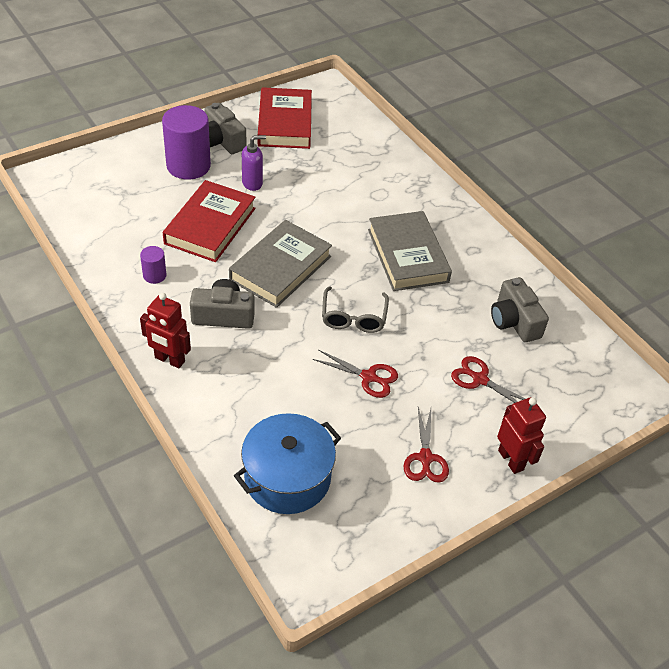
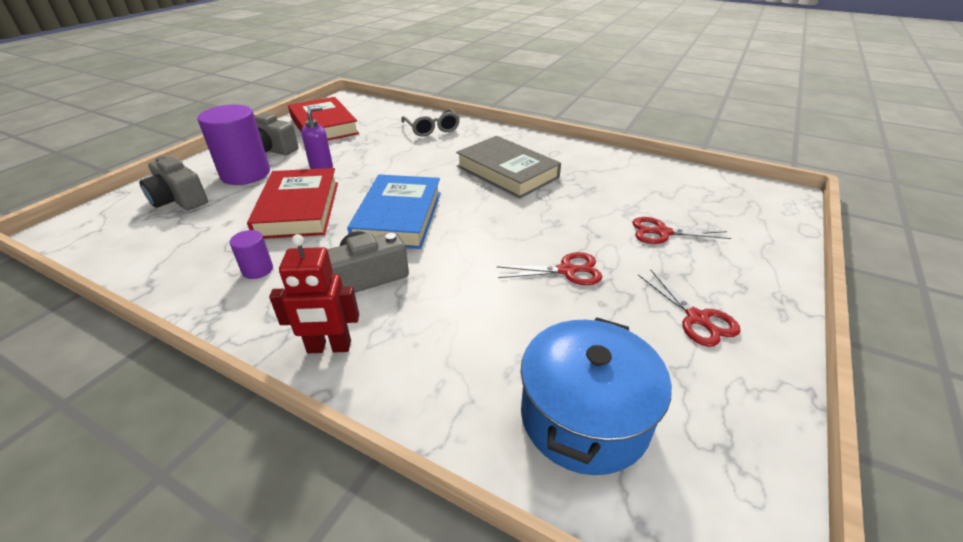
camera: 25 degrees left, 10 degrees down
grey book [229,220,332,308] -> blue book [347,175,441,249]
grey glasses [322,286,389,333] -> grey glasses moved to [402,109,460,137]
grey camera [491,277,549,342] -> grey camera moved to [139,156,208,210]
red robot [497,397,546,474] -> none

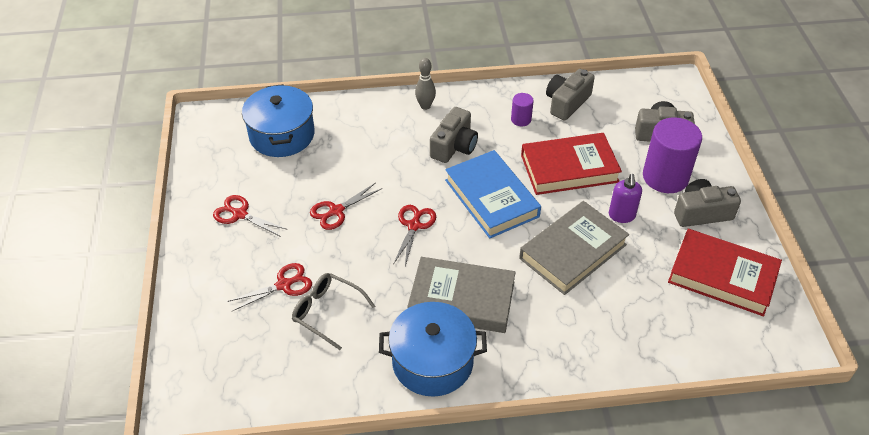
camera: 145 degrees right, 10 degrees up
red book [247,168,338,239] -> red book turned 60 degrees counterclockwise [521,133,622,195]
red robot [269,234,359,353] -> grey bowling pin [415,58,436,110]
grey glasses [402,109,460,137] -> grey glasses moved to [292,273,375,350]
none -> blue pot [379,302,487,397]
none -> red scissors [394,205,436,266]
none -> grey book [519,201,629,295]
none -> grey camera [546,69,595,121]

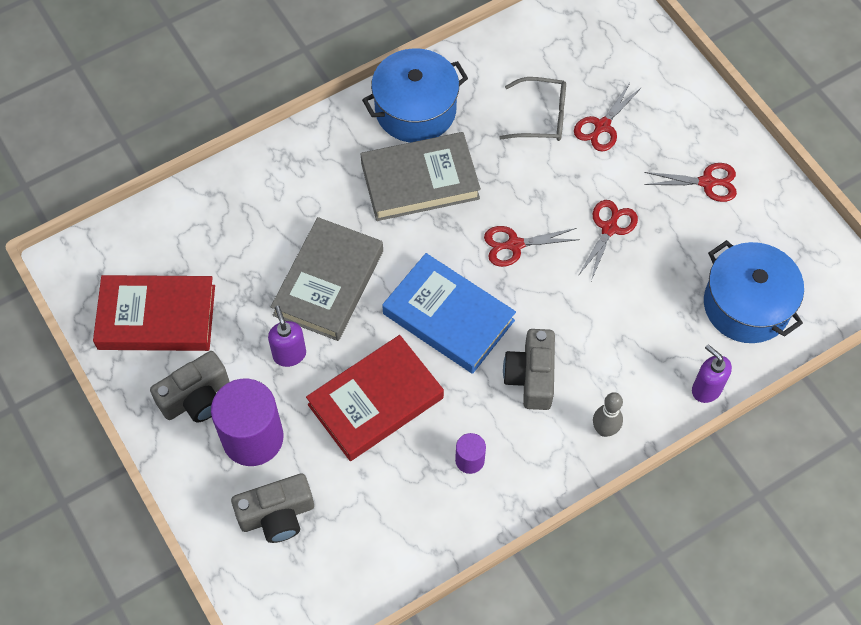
camera: 155 degrees right, 15 degrees up
red scissors [394,205,436,266] -> red scissors turned 90 degrees clockwise [484,226,580,267]
grey camera [546,69,595,121] -> none
none -> purple soap dispenser [692,344,732,403]

